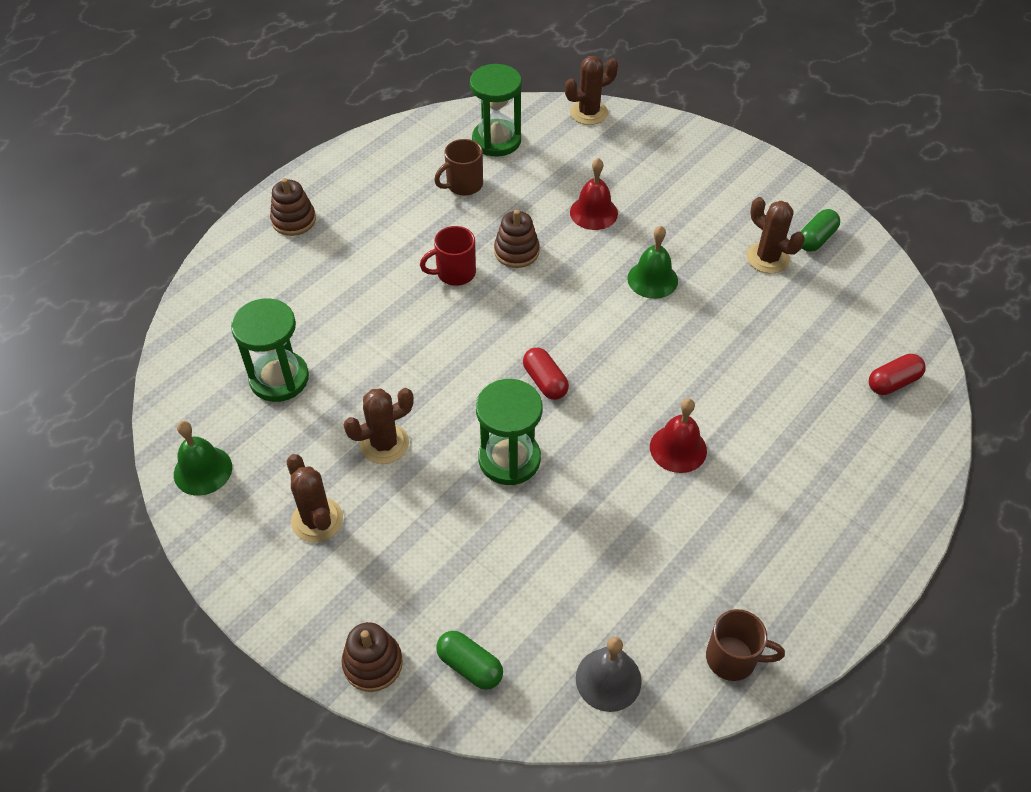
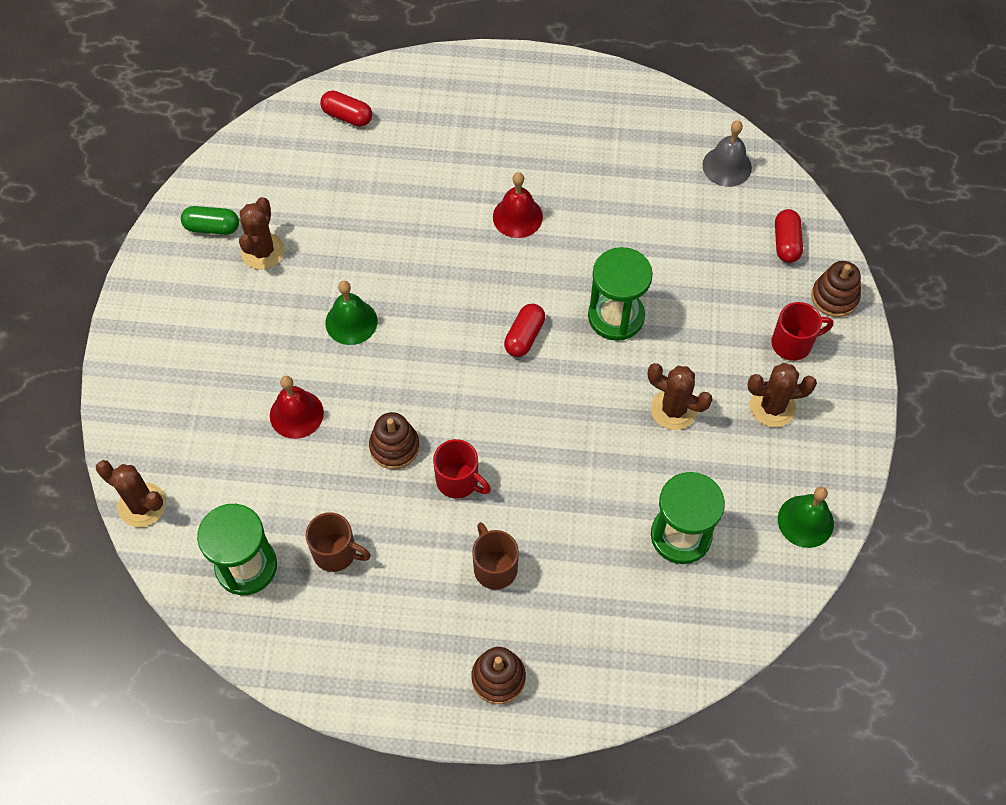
camera: 125 degrees left, 10 degrees up
brown cactus [287,454,343,543] -> brown cactus turned 60 degrees clockwise [747,363,817,427]
green capsule [436,631,503,689] -> red capsule [775,209,803,263]
brown mug [706,609,785,681] -> brown mug moved to [472,522,519,590]
none -> red mug [771,302,833,361]

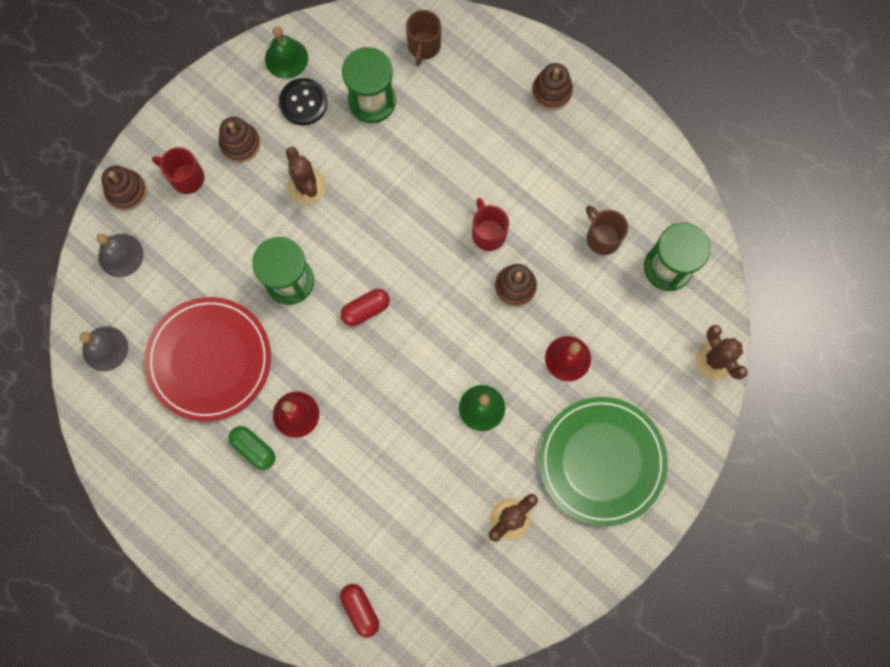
camera: 145 degrees left, 15 degrees up
green capsule [181,206,239,235] -> green capsule moved to [229,426,275,470]
brown mug [472,522,519,590] -> brown mug moved to [406,10,441,66]
brown cactus [747,363,817,427] -> brown stacking toy [219,117,260,163]
red capsule [775,209,803,263] -> grey bell [97,233,144,277]
none -> red plate [144,297,271,421]
none -> black button [279,78,328,125]
none -> green plate [539,397,668,526]

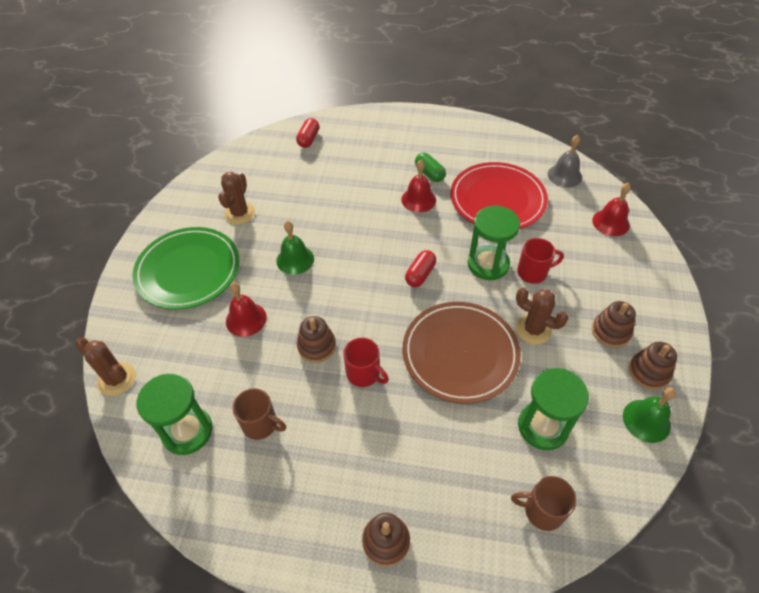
camera: 150 degrees right, 25 degrees down
grey bell [97,233,144,277] -> red bell [592,183,631,236]
brown stacking toy [101,165,147,210] -> brown stacking toy moved to [629,342,677,390]
red mug [152,147,205,194] -> red mug moved to [517,238,564,284]
green capsule [229,426,275,470] -> green capsule turned 45 degrees clockwise [415,153,446,182]
black button [279,78,328,125] -> none
red capsule [340,584,379,638] -> red capsule turned 75 degrees clockwise [296,118,319,148]
brown mug [406,10,441,66] -> brown mug turned 60 degrees counterclockwise [511,476,576,531]
none -> brown plate [403,302,521,404]

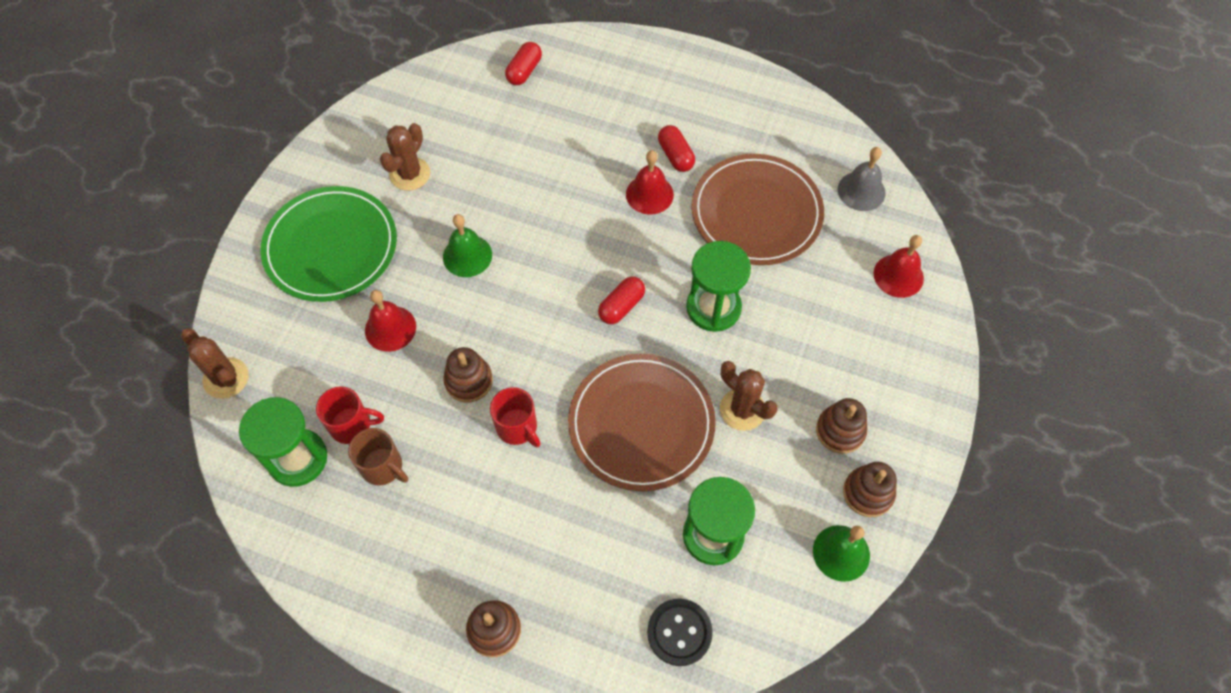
camera: 10 degrees right, 10 degrees up
green capsule [415,153,446,182] -> red capsule [658,125,695,172]
red plate [451,162,548,229] -> brown plate [691,154,824,265]
brown mug [511,476,576,531] -> black button [647,598,713,666]
red mug [517,238,564,284] -> red mug moved to [316,386,384,444]

